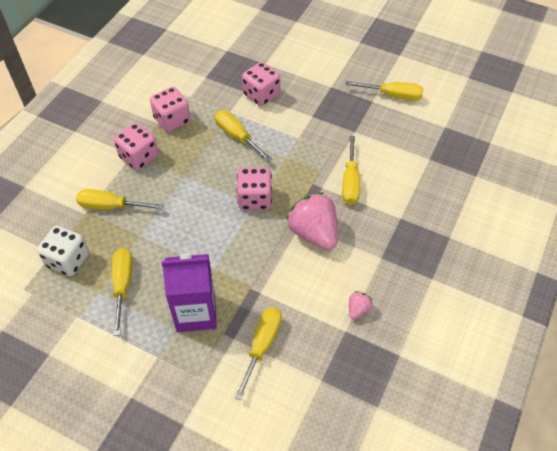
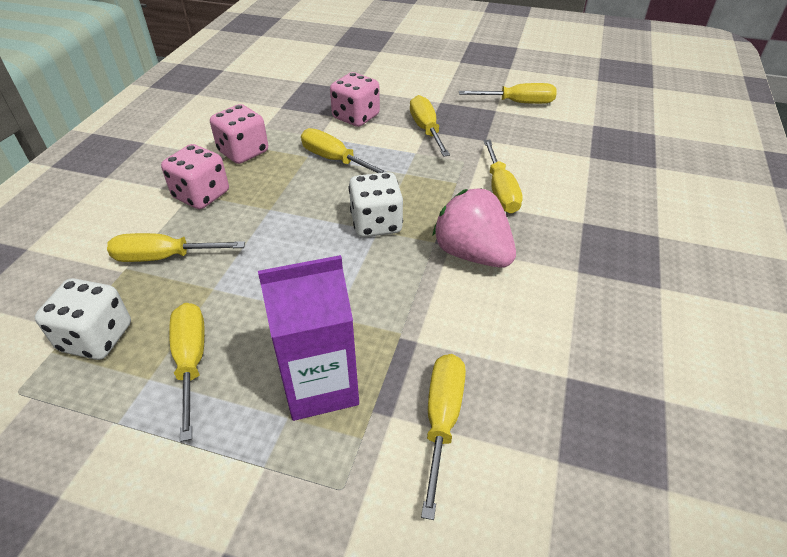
camera: 10 degrees left, 10 degrees down
pink dice [237,167,272,210] -> white dice [349,172,403,237]
pink strawberry [349,291,373,320] -> none
none -> yellow screwdriver [410,95,450,157]

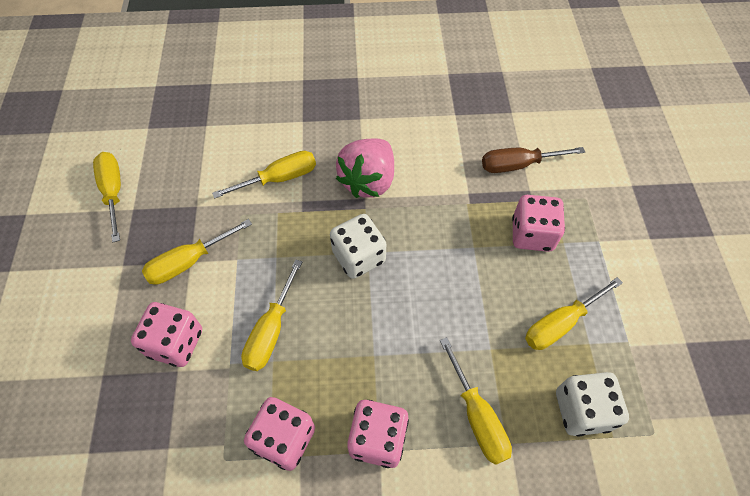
camera: 110 degrees left, 15 degrees up
purple carton [258,255,359,421] -> pink dice [512,195,565,252]
yellow screwdriver [421,354,466,520] -> brown screwdriver [482,147,585,173]

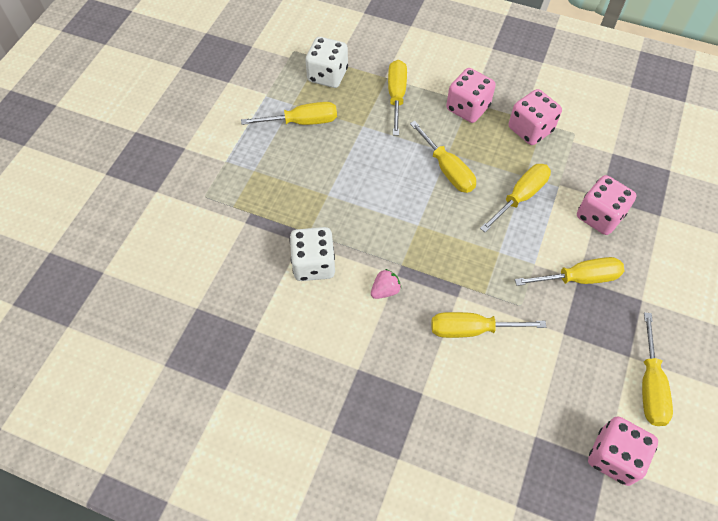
camera: 155 degrees left, 0 degrees up
white dice [330,214,386,279] -> white dice moved to [290,227,335,281]
pink strawberry [336,138,394,198] -> pink strawberry [371,269,401,299], size x0.45
brown screwdriver [482,147,585,173] -> none
pink dice [512,195,565,252] -> pink dice moved to [588,417,658,486]
none -> yellow screwdriver [410,121,476,193]

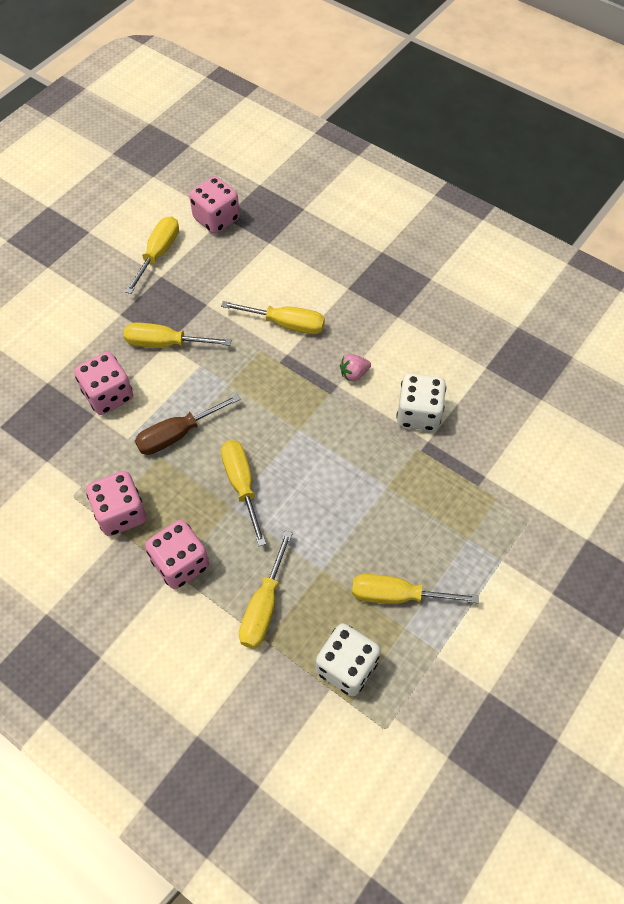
camera: 165 degrees left, 0 degrees up
yellow screwdriver [480,164,551,232] -> brown screwdriver [135,394,241,455]

